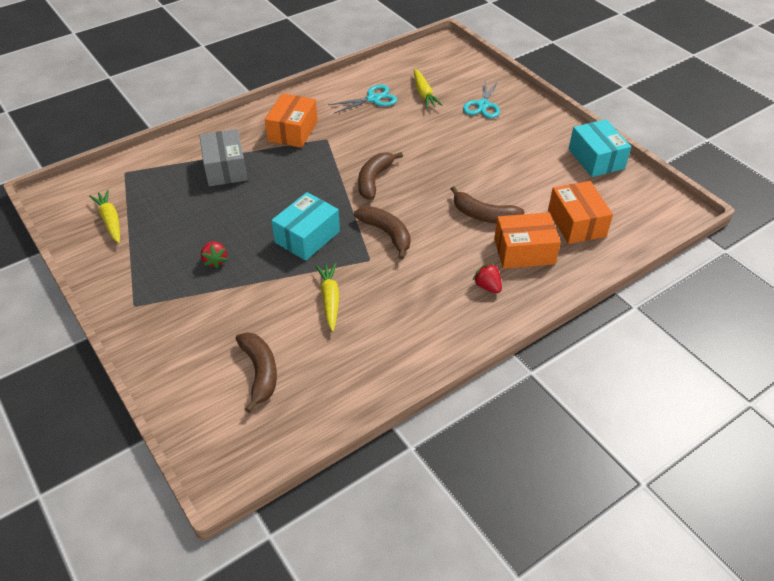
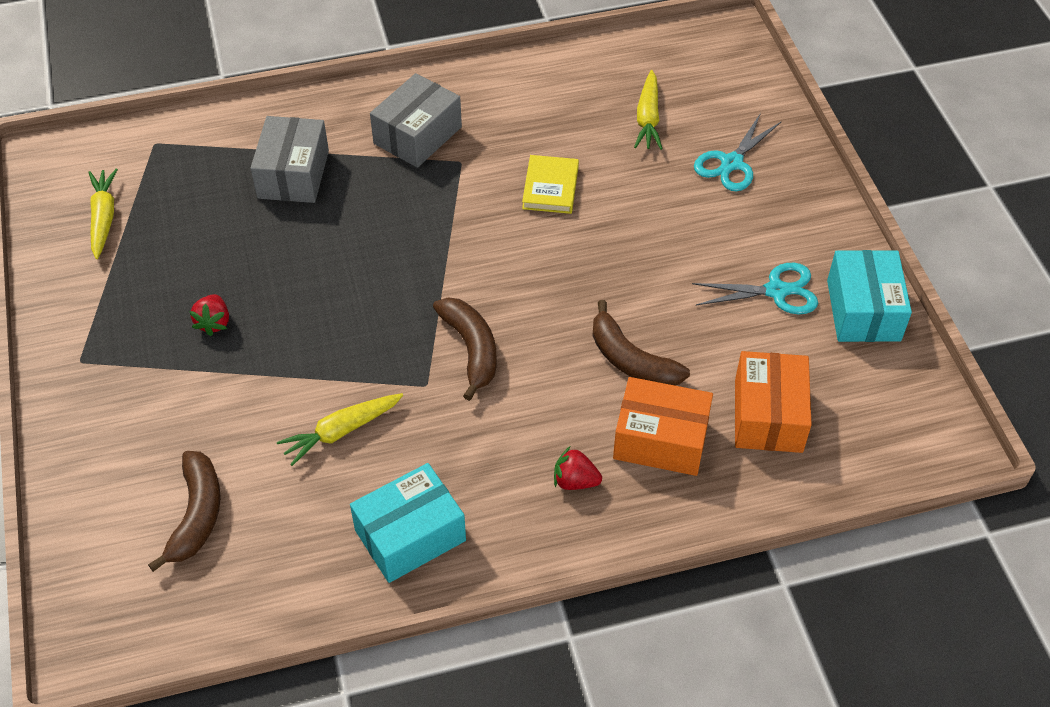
camera: 20 degrees right, 5 degrees up
orange box [265,93,318,148] -> grey box [370,73,462,168]
turquoise box [271,192,340,261] -> turquoise box moved to [350,463,466,583]
yellow carrot [315,262,339,332] -> yellow carrot turned 135 degrees counterclockwise [277,393,403,466]
turquoise scissors [328,85,397,114] -> turquoise scissors moved to [692,263,818,314]
brown banana [358,152,403,200] -> none
red strawberry [473,263,502,293] -> red strawberry turned 60 degrees counterclockwise [554,447,602,490]
none -> yellow book [522,155,579,214]

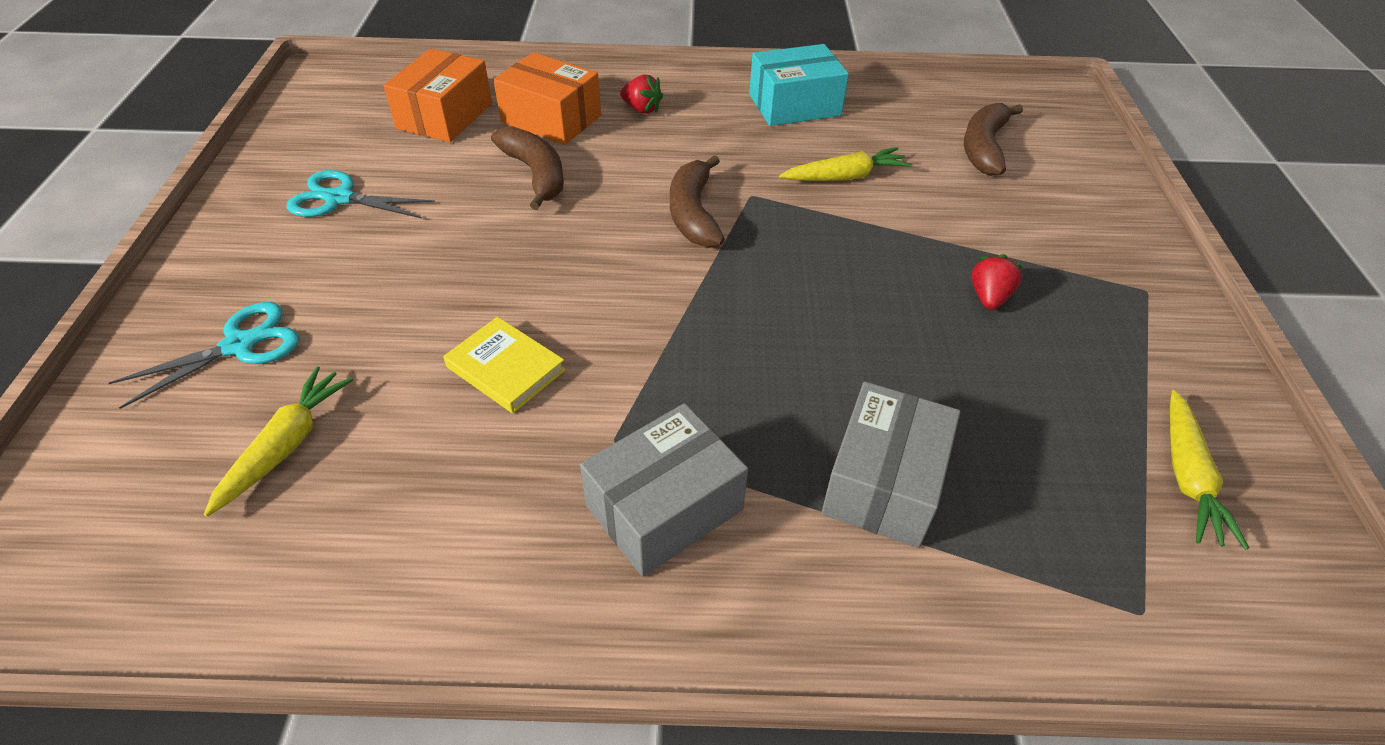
camera: 165 degrees left, 5 degrees down
yellow book [522,155,579,214] -> yellow book turned 75 degrees counterclockwise [443,317,566,413]
turquoise box [827,250,912,342] -> none

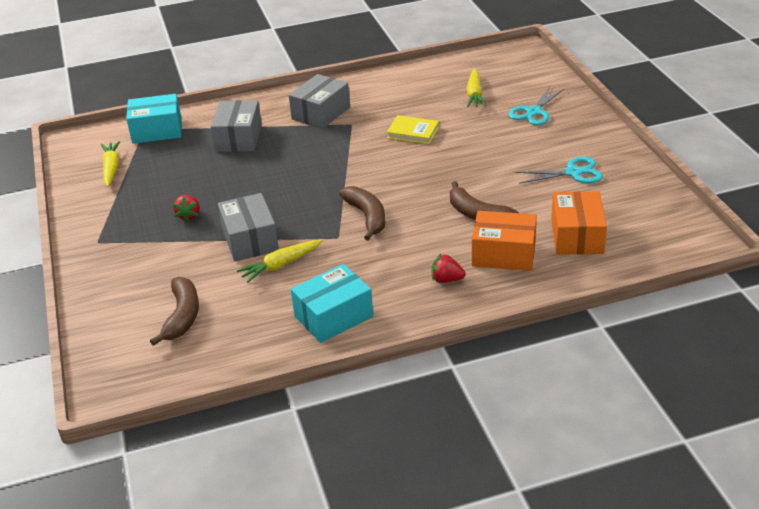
camera: 165 degrees right, 10 degrees down
none -> turquoise box [126,94,182,144]
none -> grey box [218,193,279,261]

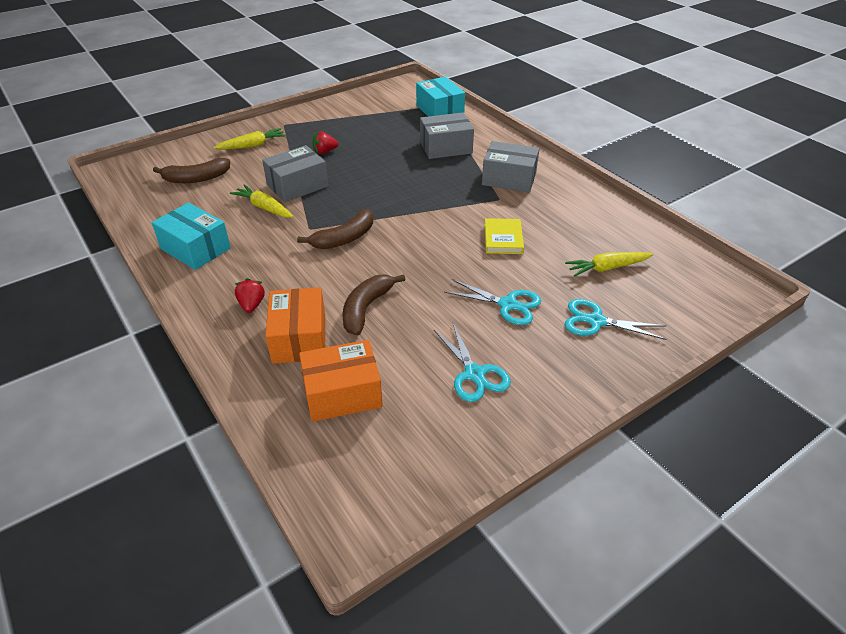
camera: 70 degrees right, 5 degrees up
yellow carrot [101,141,120,187] -> yellow carrot moved to [214,128,286,150]
none -> turquoise scissors [444,279,541,325]

